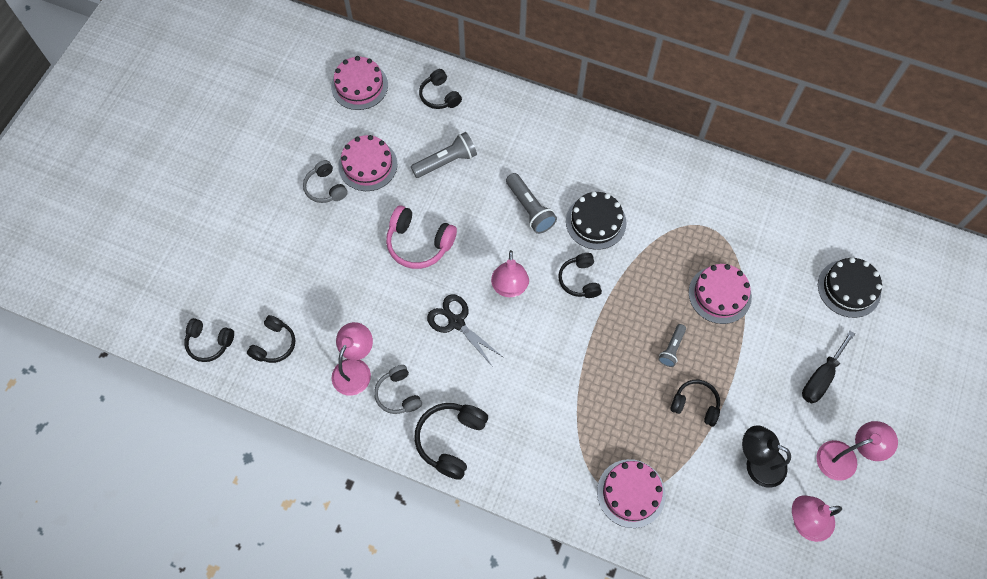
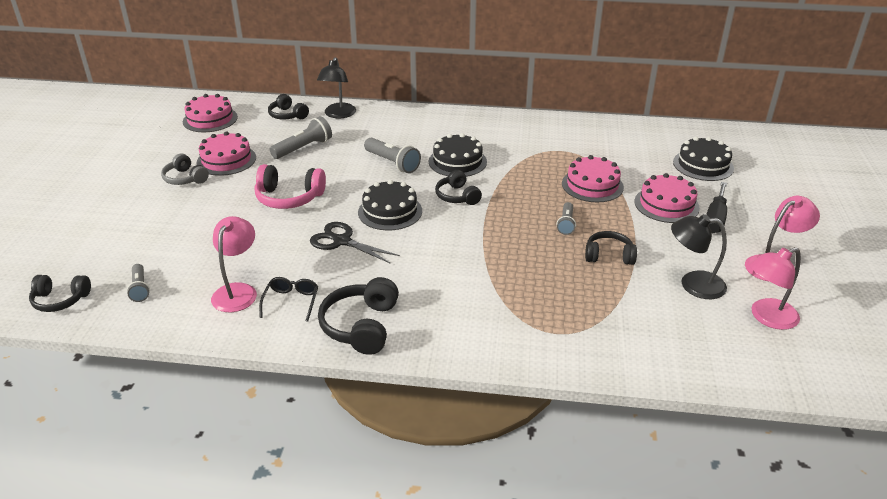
camera: 15 degrees left, 30 degrees down
black headphones [247,315,296,363] -> grey flashlight [127,264,150,302]
grey headphones [374,365,422,414] -> black glasses [259,277,318,322]
pink lamp [491,250,529,297] -> black cake [358,180,422,230]
pink cake [597,459,665,528] -> pink cake moved to [634,173,700,223]
none -> black lamp [317,57,356,118]

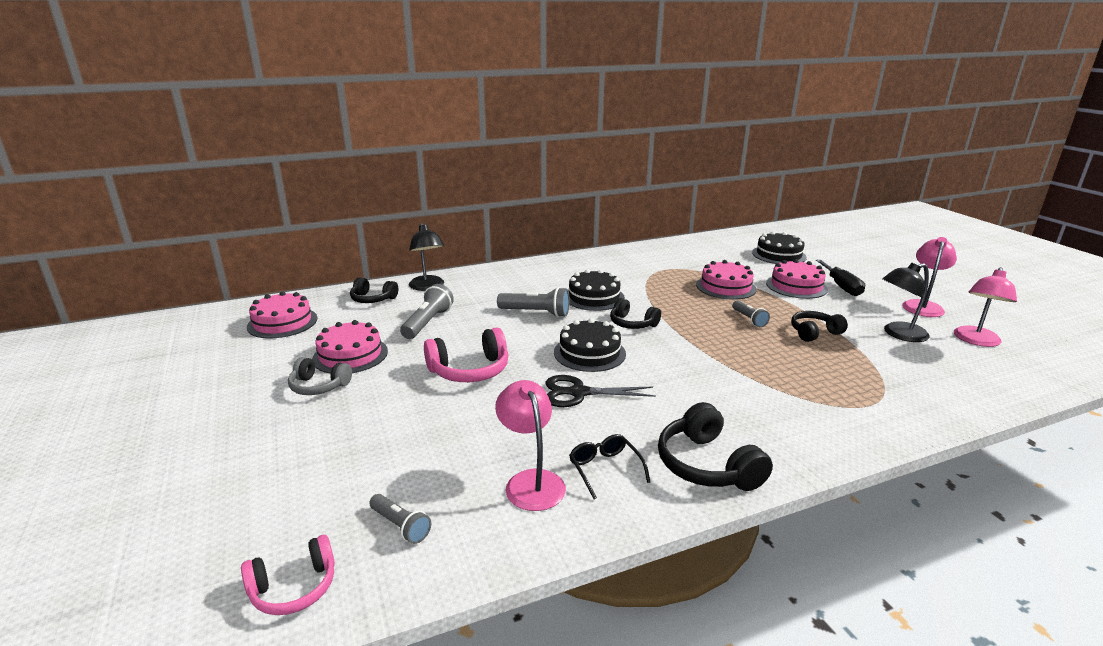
camera: 30 degrees left, 10 degrees down
black headphones [29,275,91,312] -> pink headphones [241,535,335,615]

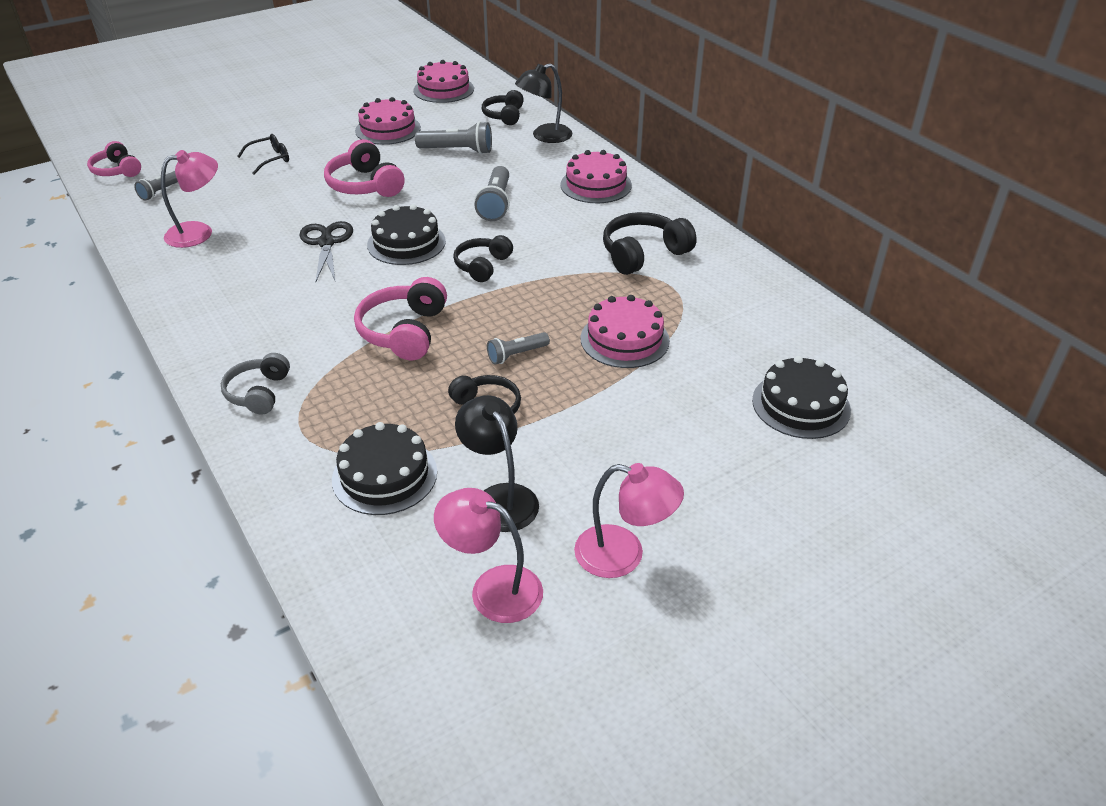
camera: 80 degrees right, 15 degrees up
grey headphones [288,357,352,395] -> grey headphones moved to [221,353,290,414]
black cake [568,269,625,311] -> black cake moved to [332,422,437,515]
black glasses [569,434,650,499] -> black glasses moved to [237,134,289,175]
black headphones [658,402,773,491] -> black headphones moved to [603,212,697,275]
pink cake [766,259,828,299] -> pink cake moved to [560,150,632,203]
black screwdriver [816,259,865,296] -> none
none -> pink headphones [354,277,447,360]

